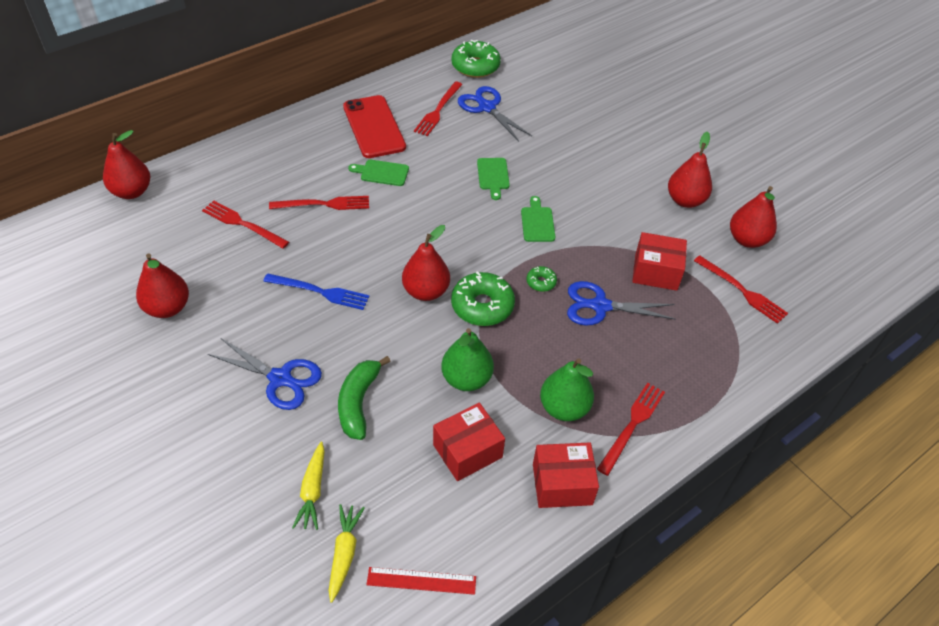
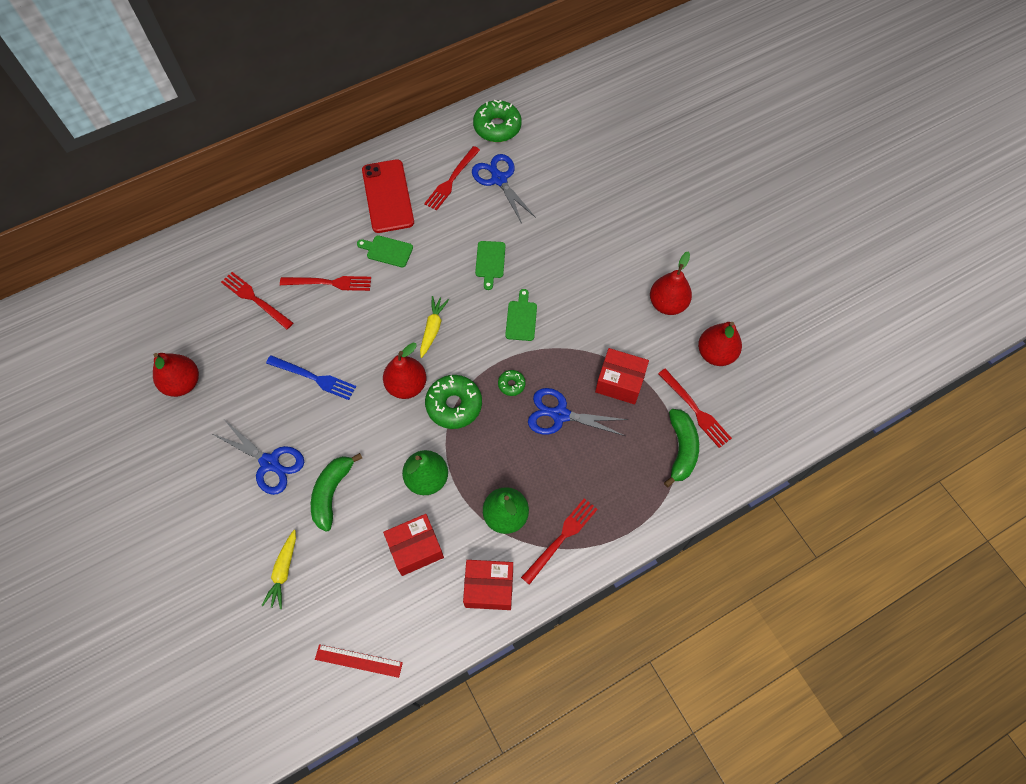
camera: 10 degrees right, 15 degrees up
red pear [103,130,150,199] -> none
yellow carrot [328,504,365,603] -> yellow carrot moved to [420,296,449,358]
none -> green banana [664,409,699,487]

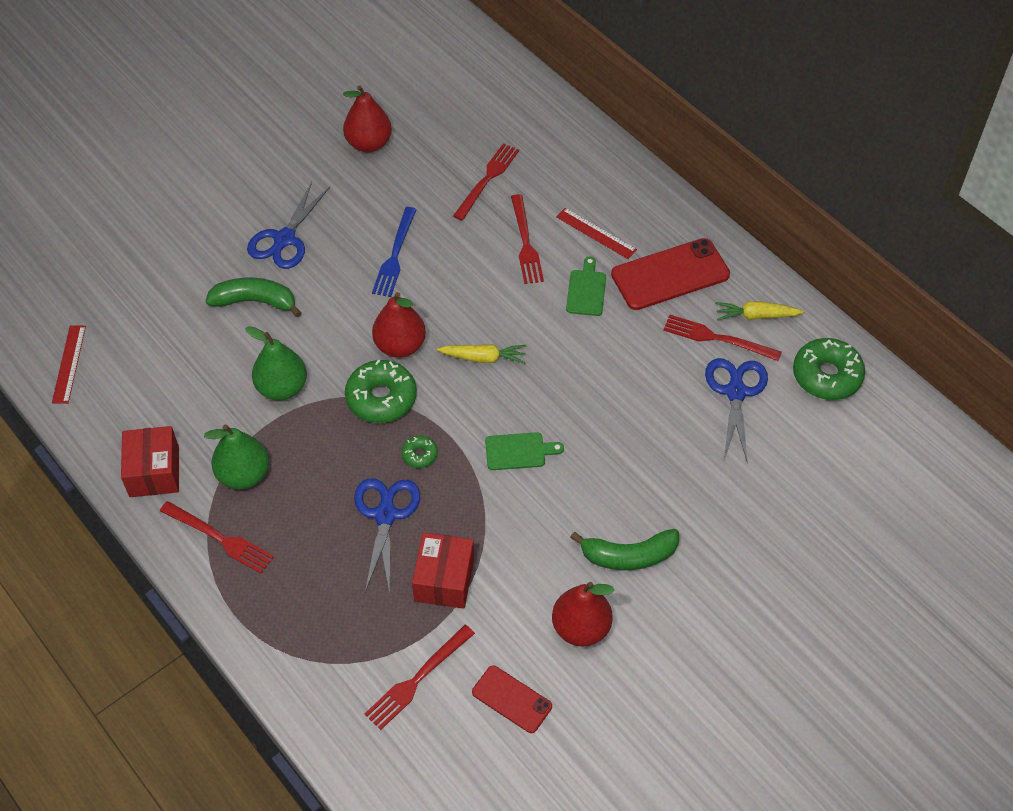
camera: 80 degrees right, 10 degrees down
yellow carrot [261,530,296,609] -> yellow carrot moved to [715,301,804,321]
red box [383,514,444,576] -> none
blue scissors [472,154,536,224] -> blue scissors turned 45 degrees counterclockwise [705,358,768,464]
green cutting board [475,241,505,290] -> none
green banana [664,409,699,487] -> green banana moved to [570,529,679,570]
red pear [698,322,742,366] -> red phone [472,665,552,733]
none -> red ruler [556,208,637,259]

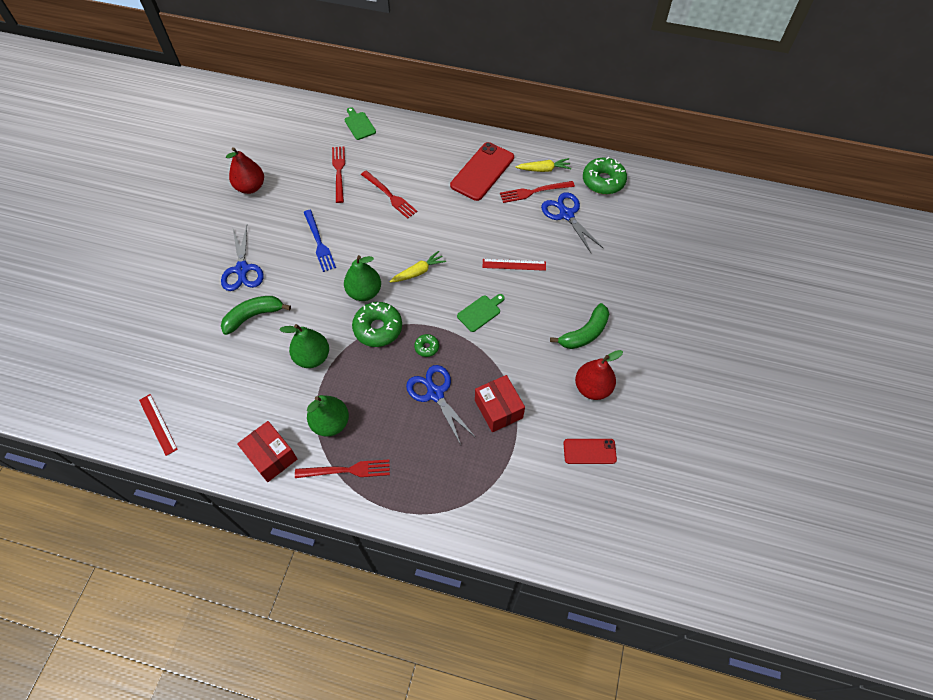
camera: 35 degrees left, 5 degrees up
red fork [364,625,475,730] -> none
red pear [372,292,426,358] -> green pear [344,255,381,301]
red ruler [556,208,637,259] -> red ruler moved to [482,259,546,271]
green cutting board [566,257,606,316] -> green cutting board moved to [345,107,376,140]
yellow carrot [715,301,804,321] -> yellow carrot turned 150 degrees counterclockwise [515,158,571,172]

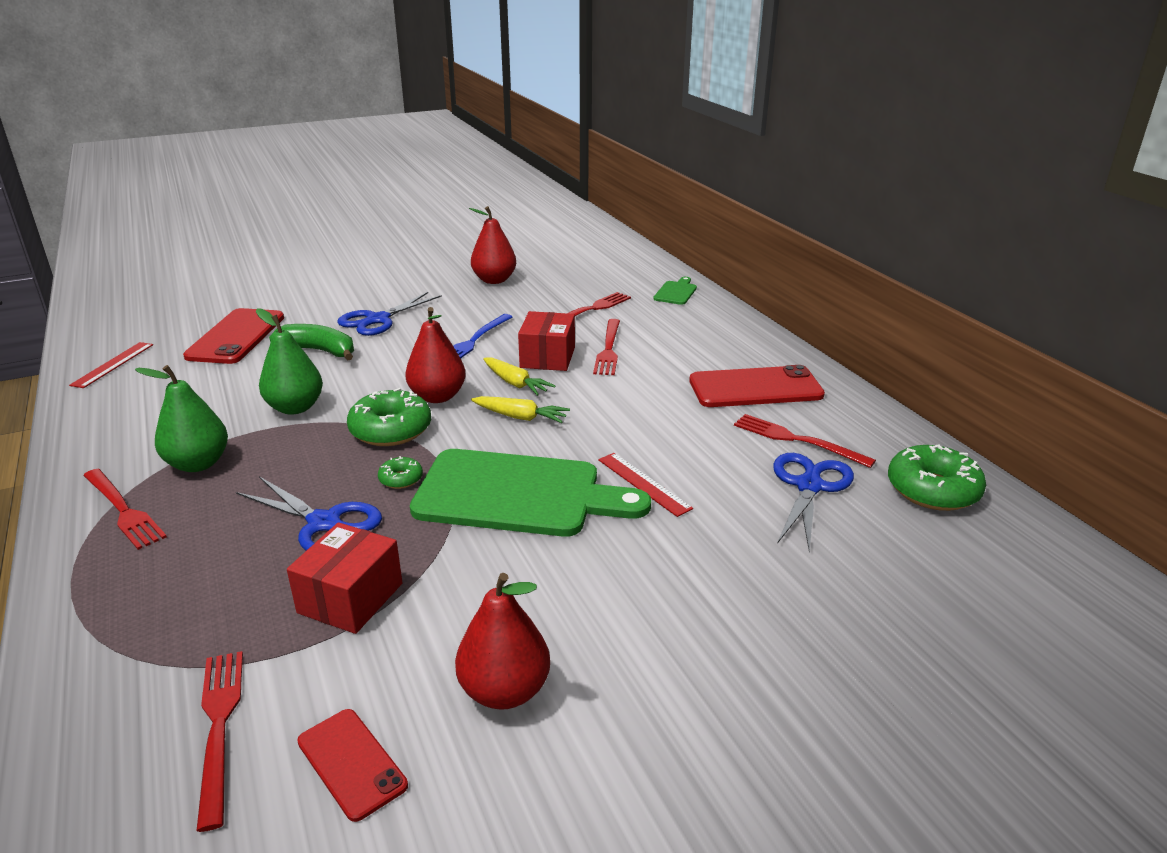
camera: 50 degrees right, 30 degrees down
red box [237,421,297,482] -> red box moved to [518,311,575,371]
green pear [344,255,381,301] -> red pear [405,307,466,403]
blue scissors [406,365,476,445] -> blue scissors turned 105 degrees clockwise [236,476,382,551]
green cutting board [457,294,505,332] -> green cutting board [410,449,651,537], size x2.35
yellow carrot [515,158,571,172] -> yellow carrot moved to [483,357,555,396]
green banana [550,303,609,349] -> none
none -> red phone [183,308,284,364]
none -> red fork [196,651,243,832]

